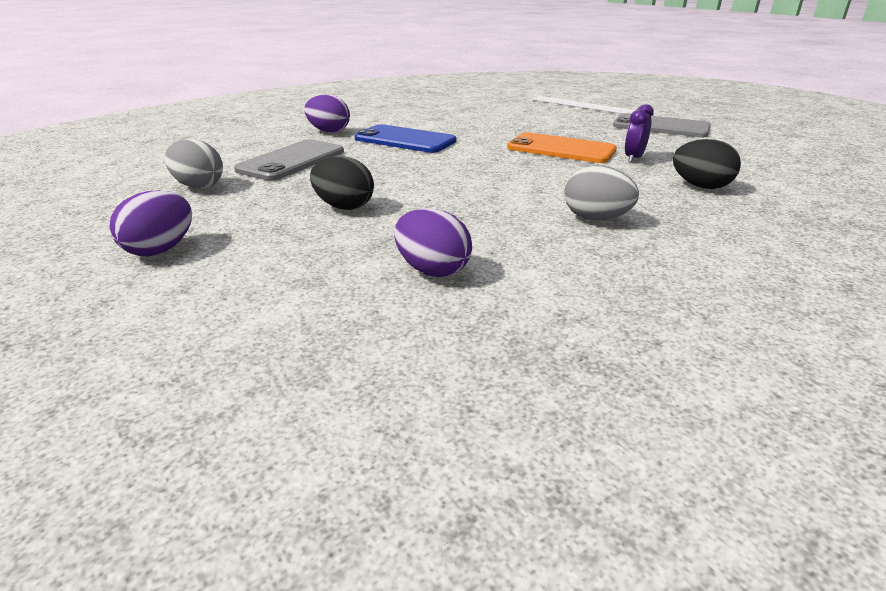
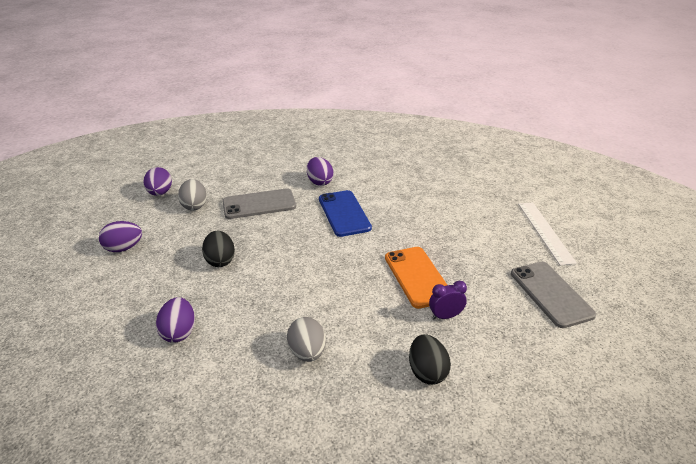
camera: 45 degrees right, 5 degrees up
none -> purple egg [144,167,172,196]

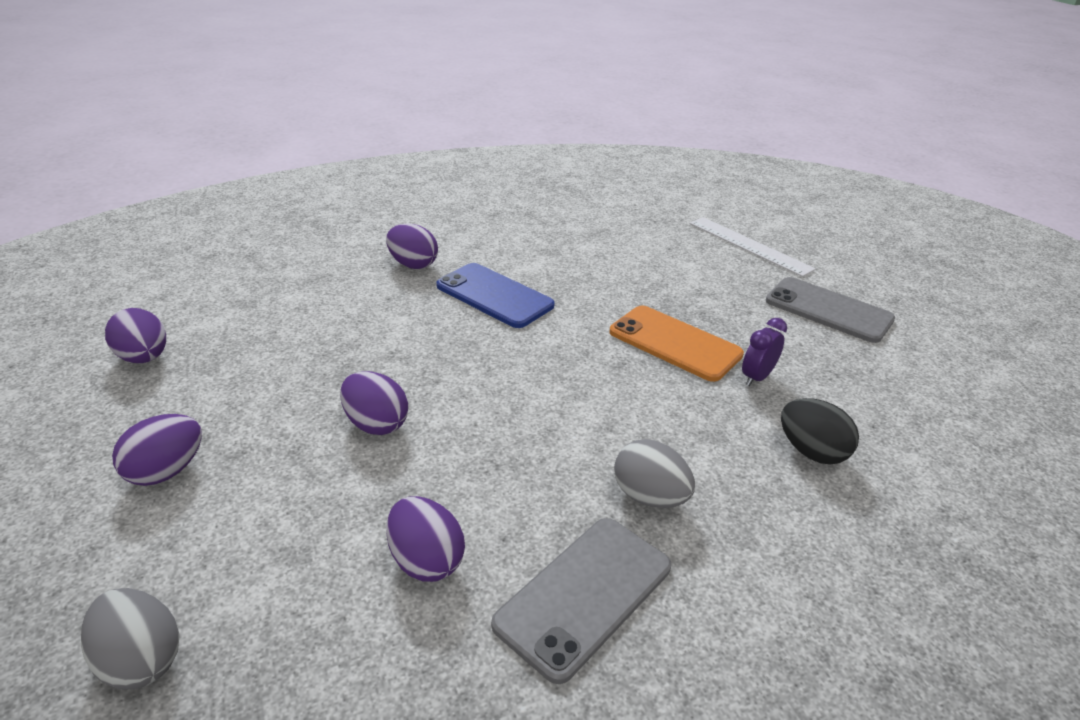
camera: 35 degrees left, 0 degrees up
grey egg [178,179,207,210] -> grey egg moved to [81,588,180,689]
black egg [202,231,235,267] -> purple egg [340,371,408,435]
grey phone [222,188,296,219] -> grey phone moved to [491,518,671,684]

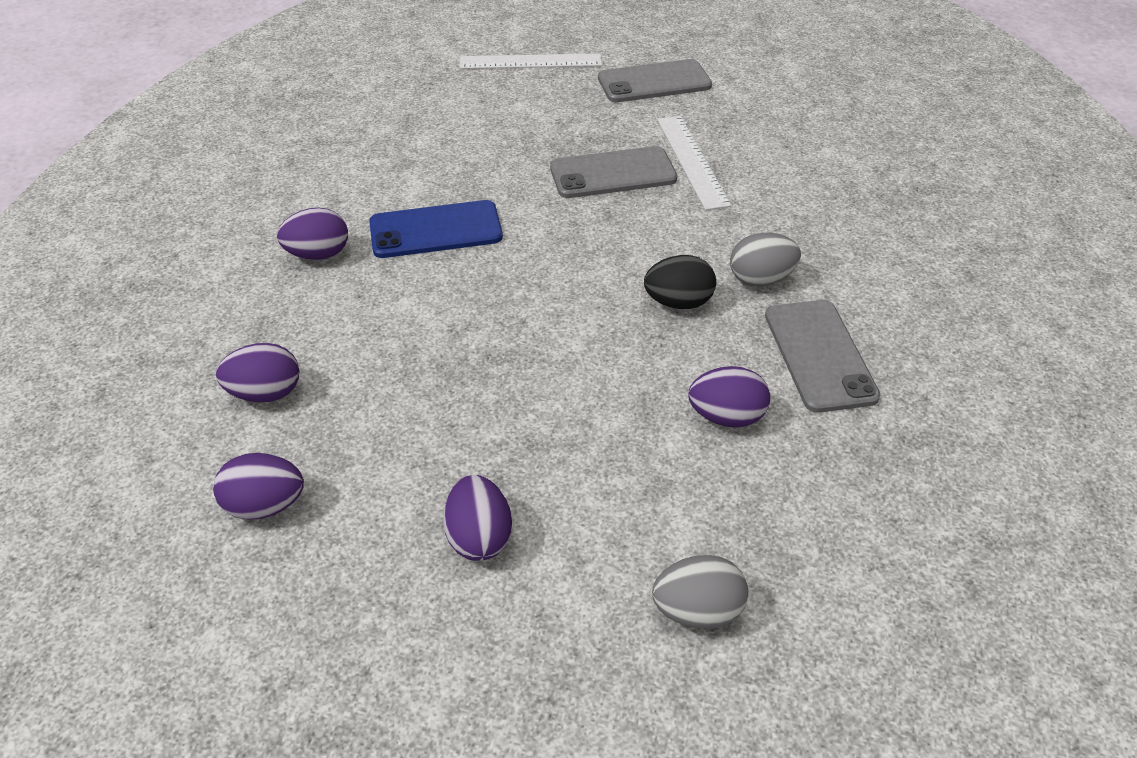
camera: 50 degrees left, 10 degrees up
purple egg [340,371,408,435] -> purple egg moved to [216,343,299,402]
orange phone [609,305,744,382] -> grey phone [550,146,677,198]
purple clock [742,318,787,386] -> white ruler [657,116,731,210]
black egg [781,398,859,465] -> black egg moved to [644,255,716,309]

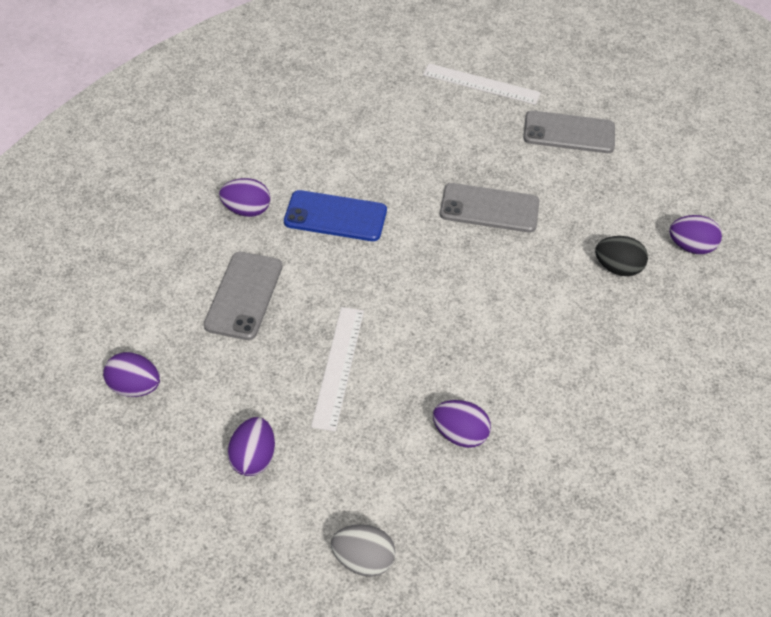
camera: 20 degrees right, 5 degrees up
purple egg [216,343,299,402] -> purple egg moved to [669,215,722,254]
black egg [644,255,716,309] -> black egg moved to [595,236,648,276]
white ruler [657,116,731,210] -> white ruler moved to [311,307,364,431]
grey egg [730,233,801,286] -> none
grey phone [765,300,880,413] -> grey phone moved to [204,252,282,340]

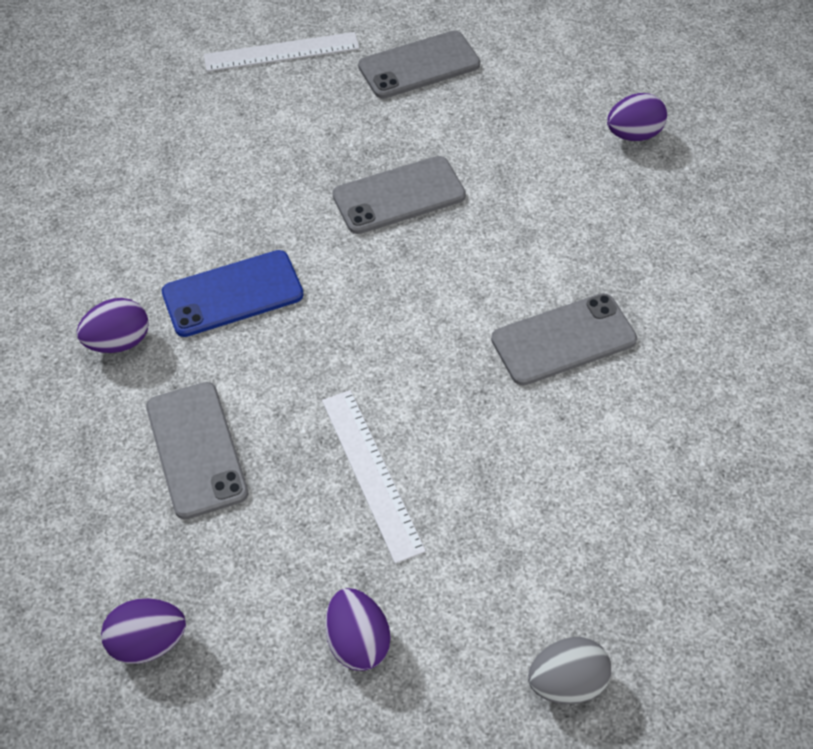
camera: 30 degrees left, 5 degrees up
purple egg [433,400,491,448] -> none
black egg [595,236,648,276] -> none
none -> grey phone [491,293,637,386]

